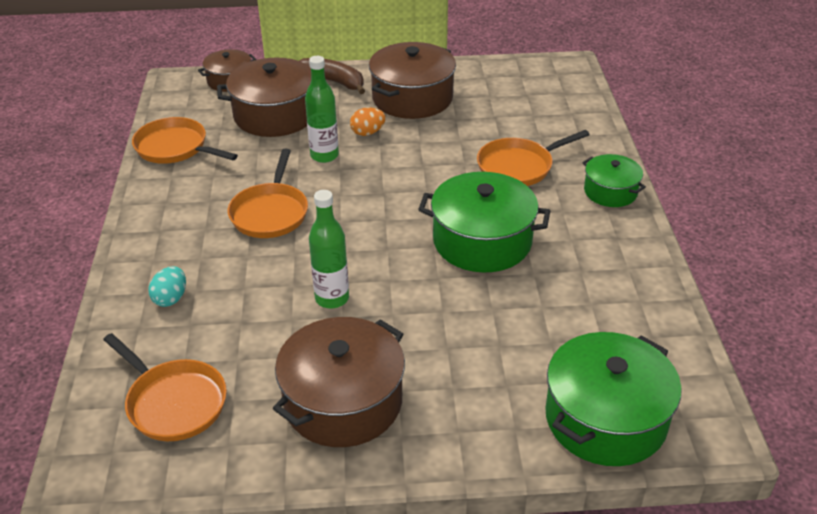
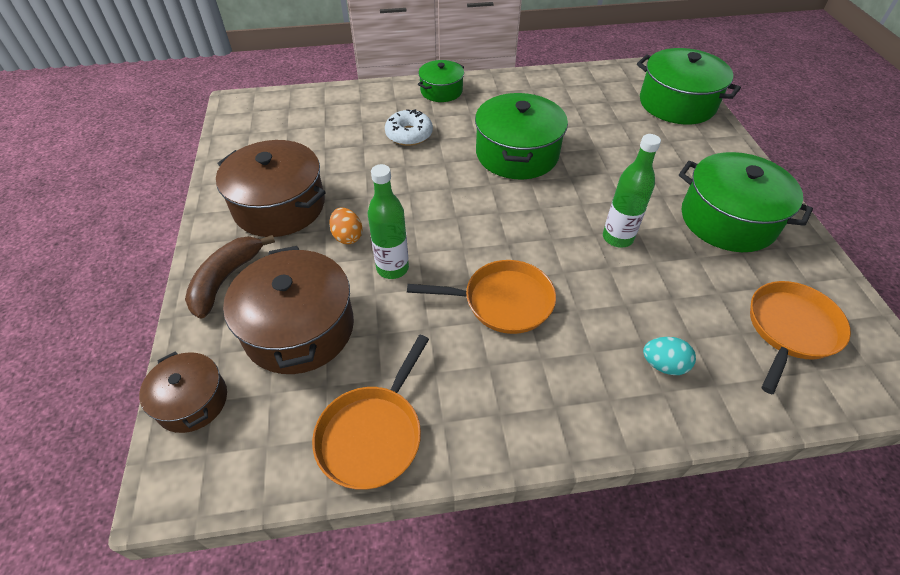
camera: 95 degrees left, 10 degrees up
brown pot [273,317,405,447] -> green pot [679,152,813,252]
orange pan [477,130,590,186] -> white donut [385,109,433,146]

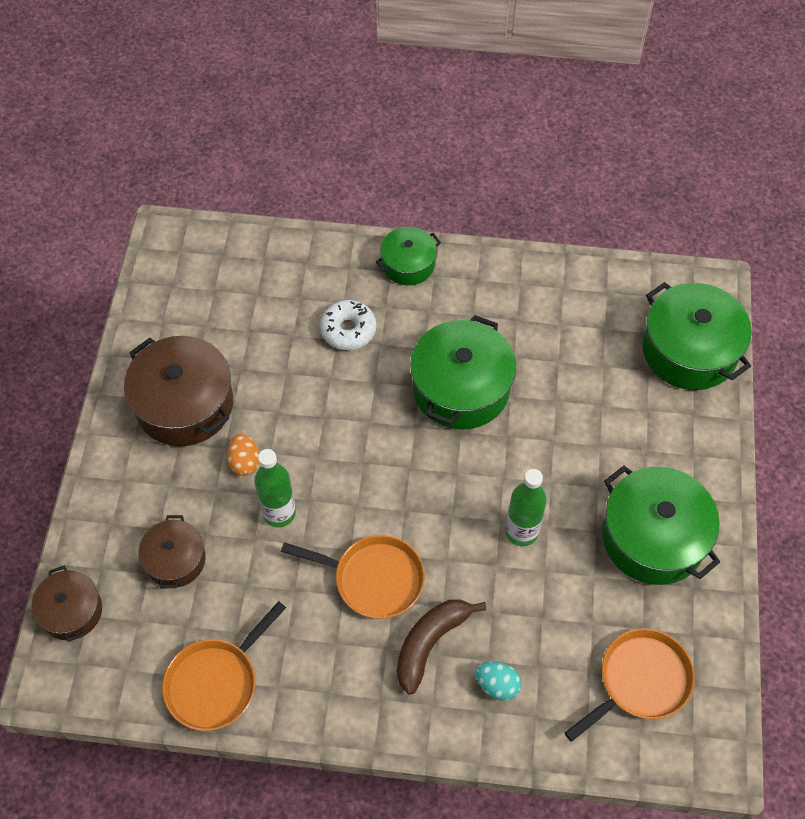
camera: 15 degrees right, 10 degrees up
brown banana [185,235,275,318] -> brown banana moved to [397,599,486,695]
brown pot [223,246,354,374] -> brown pot [139,515,206,588], size x0.58

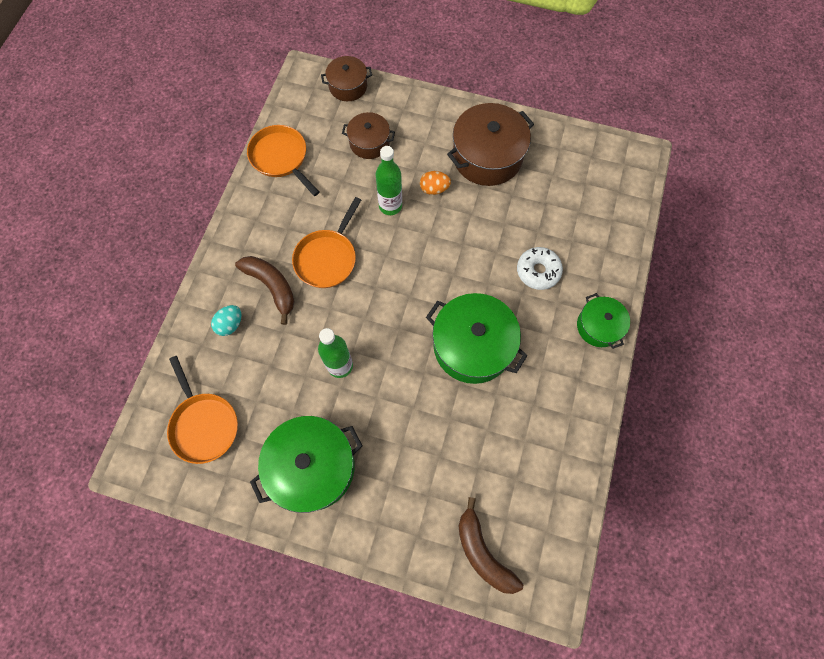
camera: 100 degrees right, 10 degrees up
green pot [642,282,752,390] -> brown banana [458,497,523,594]

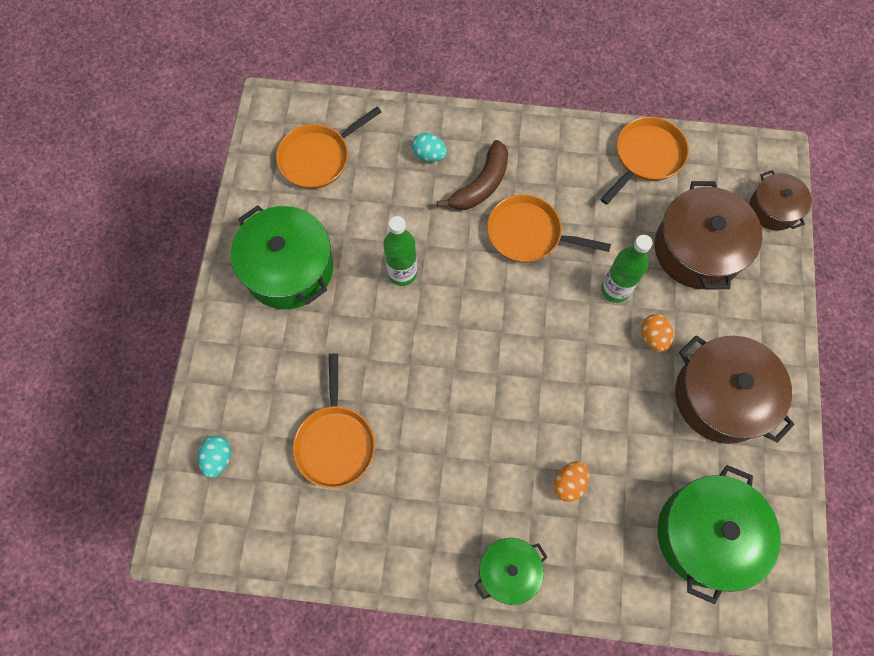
camera: 80 degrees right, 0 degrees up
brown pot [342,112,395,159] -> brown pot [655,181,762,289], size x1.74
green pot [426,293,528,384] -> green pot moved to [657,465,781,604]
brown banana [458,497,523,594] -> turquoise egg [198,435,231,478]
white donut [517,247,563,290] -> orange egg [553,461,589,502]
none -> orange pan [293,353,375,488]

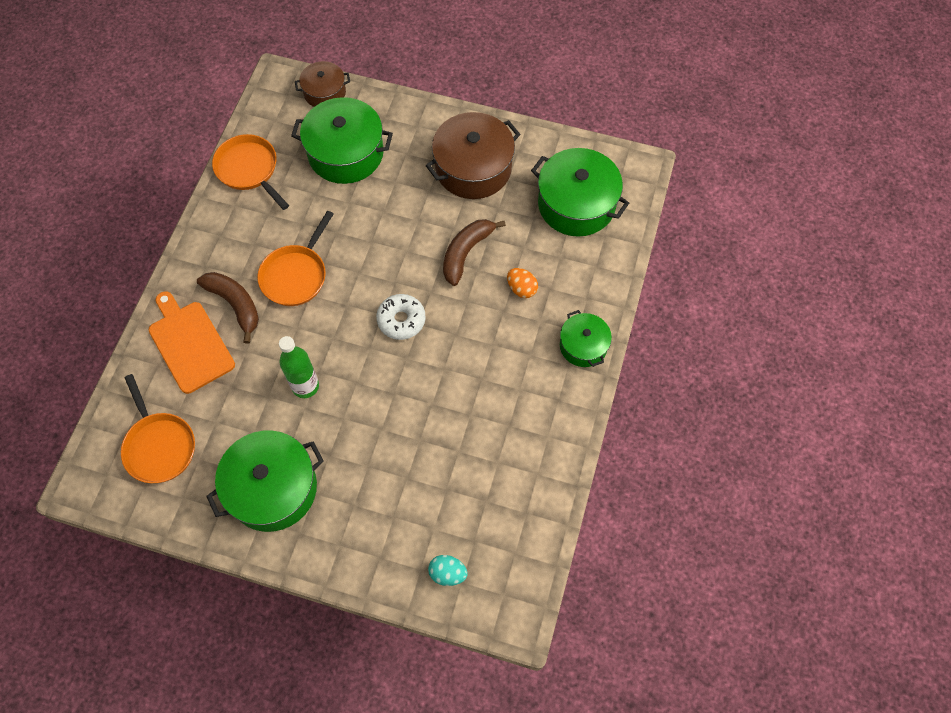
camera: 80 degrees left, 5 degrees down
orange pan [293,353,375,488] -> none
turquoise egg [412,133,447,162] -> orange cutting board [149,291,235,394]
green bottle [601,235,653,303] -> none
orange egg [641,314,673,353] -> none
brown pot [655,181,762,289] -> green pot [291,97,393,184]
none -> white donut [376,294,426,340]
none -> brown banana [443,219,506,286]

